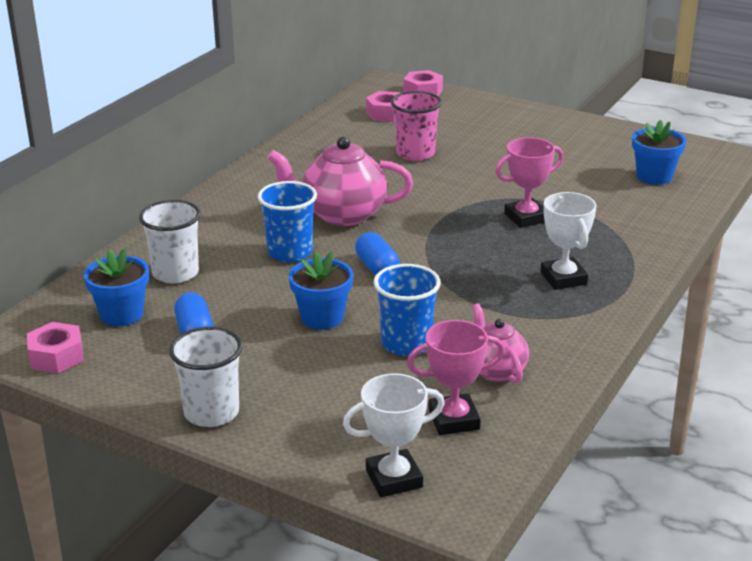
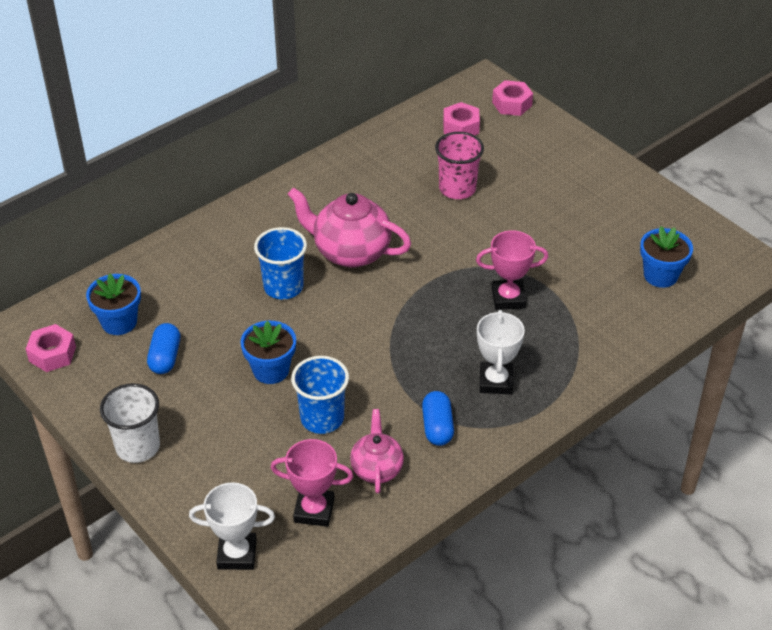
camera: 20 degrees right, 15 degrees up
white cup [139,200,201,284] -> none
blue capsule [355,232,400,275] -> blue capsule moved to [422,391,454,446]

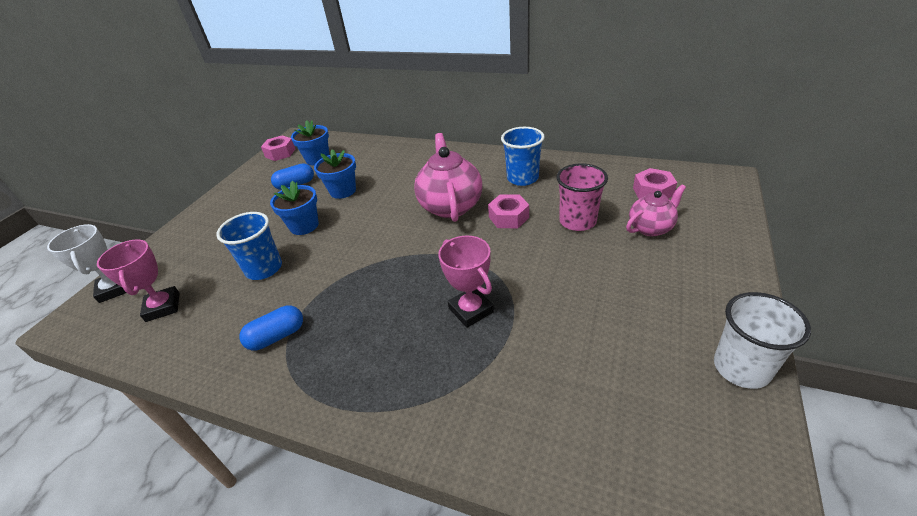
camera: 65 degrees right, 5 degrees down
white cup [100,383,160,463] -> white cup moved to [714,292,811,389]
blue cup [254,227,307,299] -> blue cup moved to [501,127,545,186]
pink teapot [350,409,404,493] -> pink teapot moved to [626,184,686,236]
white trophy [477,310,525,394] -> none
pink nut [492,80,533,116] -> pink nut moved to [488,194,529,228]
blue flower pot [640,226,693,288] -> blue flower pot moved to [314,149,356,199]

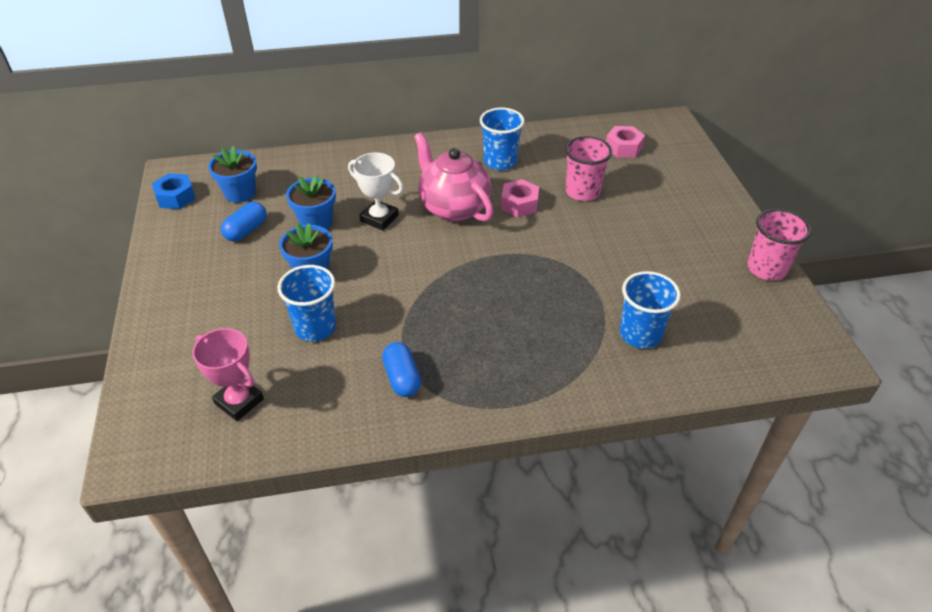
camera: 35 degrees left, 5 degrees up
white trophy [47,224,126,303] -> white trophy moved to [348,153,403,230]
blue capsule [239,305,303,351] -> blue capsule turned 45 degrees counterclockwise [382,342,421,397]
pink nut [261,136,295,161] -> blue nut [152,173,196,209]
pink trophy [438,236,494,328] -> none
pink teapot [626,184,686,236] -> none
white cup [714,292,811,389] -> pink cup [747,209,811,281]
none -> blue cup [620,271,681,349]

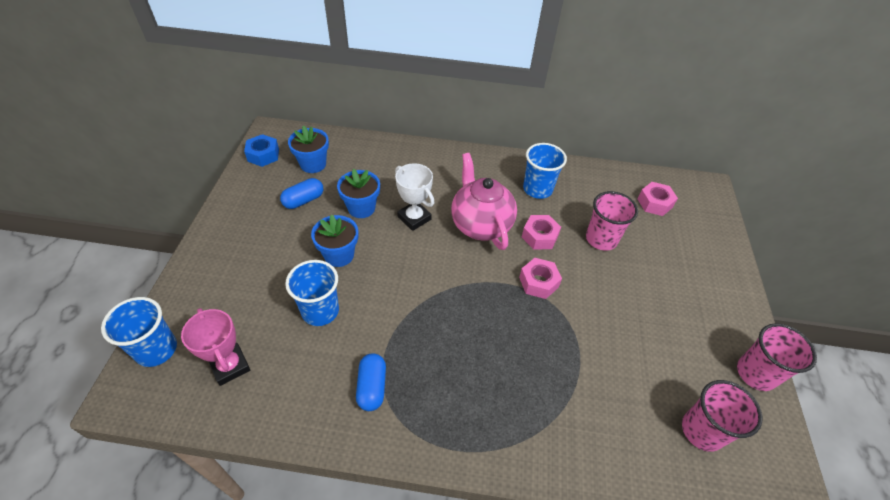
camera: 15 degrees right, 5 degrees up
blue cup [620,271,681,349] -> blue cup moved to [101,297,177,367]
none -> pink nut [519,258,562,299]
none -> pink cup [682,380,762,452]

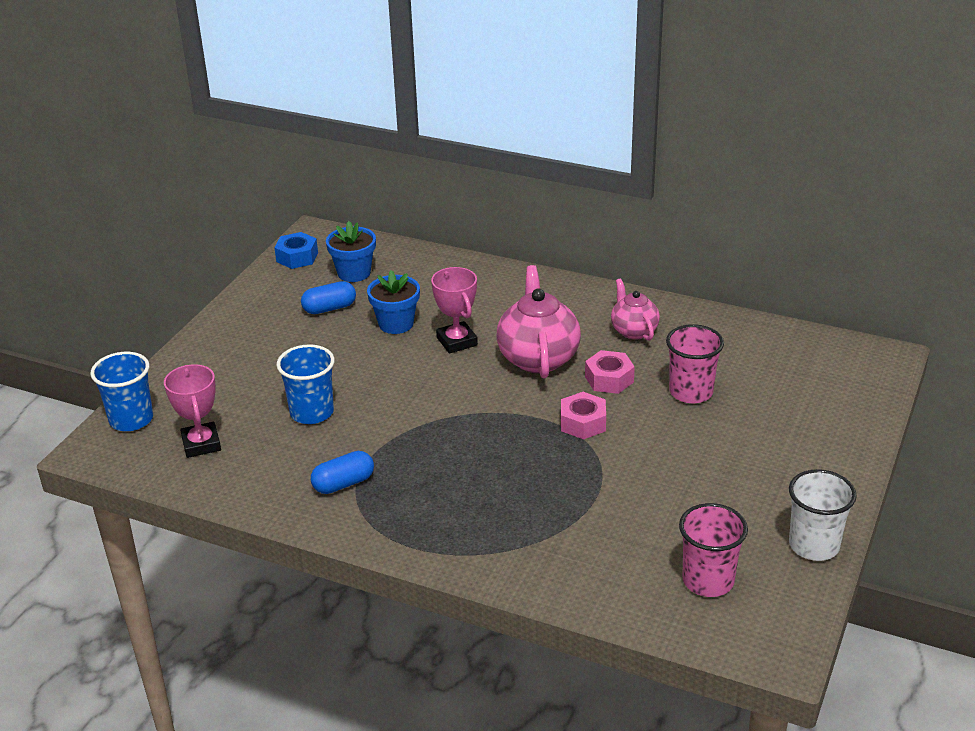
camera: 20 degrees right, 15 degrees down
blue flower pot [311,215,358,267] -> none
blue capsule [356,353,386,411] -> blue capsule turned 45 degrees clockwise [311,451,374,494]
white trophy [395,163,434,231] -> pink trophy [431,267,478,354]
blue cup [523,143,567,199] -> pink teapot [611,279,660,341]
pink nut [638,182,678,216] -> none
pink cup [737,323,817,391] -> white cup [789,469,857,561]

